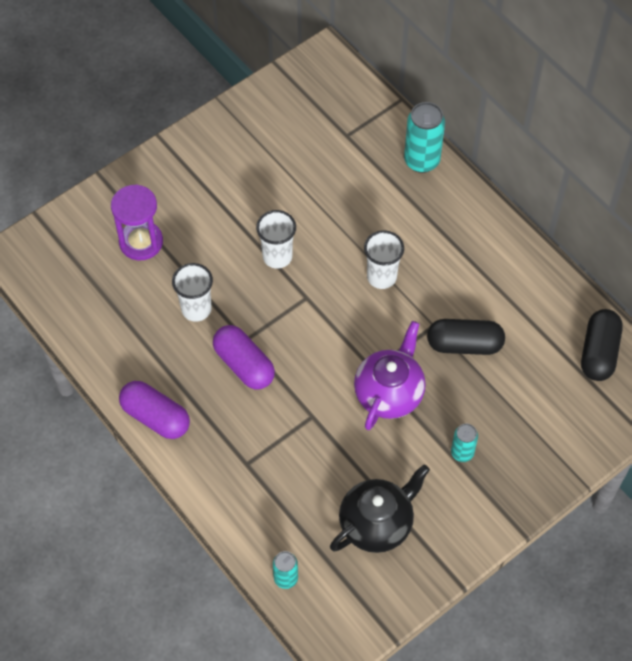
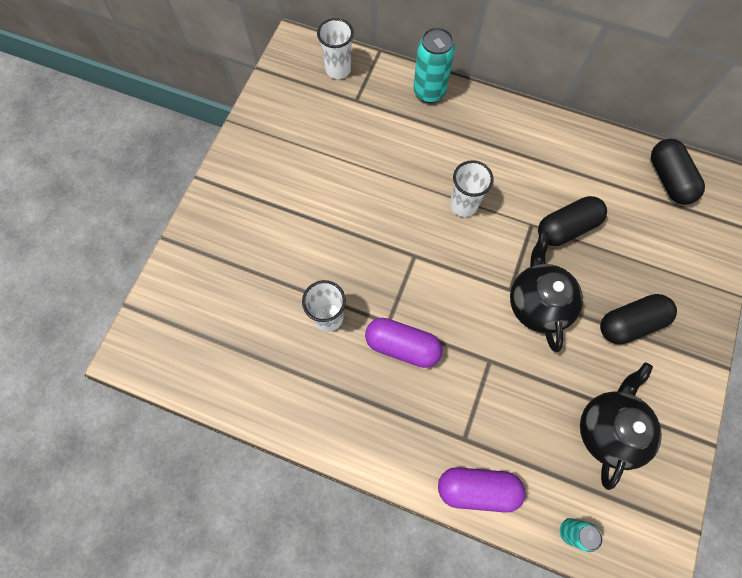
camera: 30 degrees left, 10 degrees up
purple hourglass [111,185,163,260] -> none
purple capsule [119,381,190,439] -> purple capsule moved to [438,467,525,513]
white cup [256,210,296,269] -> white cup moved to [317,18,354,79]
purple teapot [354,321,426,430] -> black teapot [510,231,583,352]
turquoise can [451,424,478,462] -> black capsule [600,294,677,345]

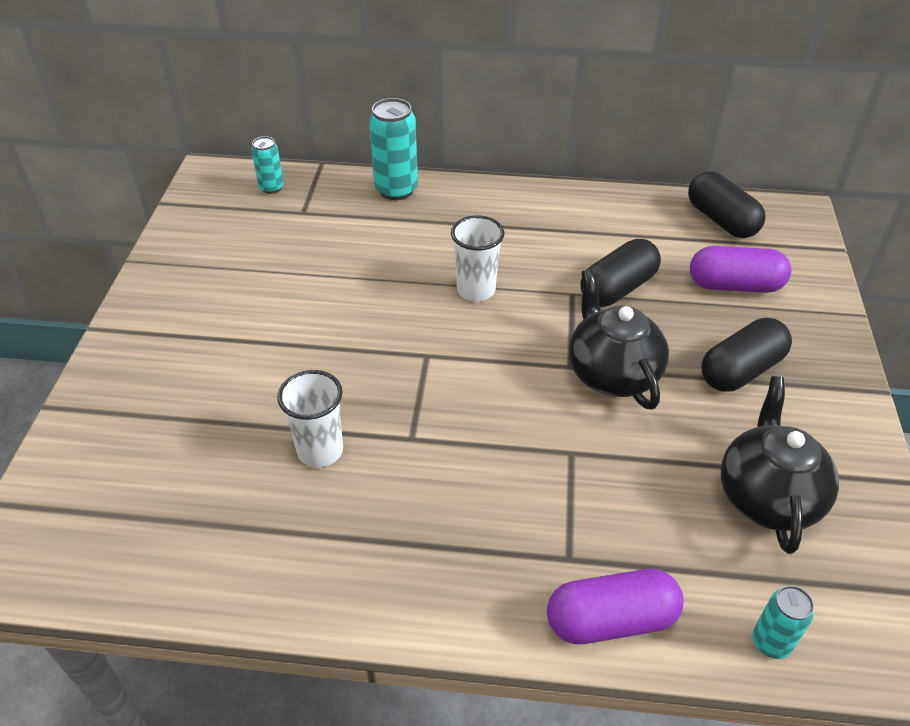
camera: 15 degrees left, 25 degrees down
white cup [317,18,354,79] -> turquoise can [251,136,284,194]
purple capsule [365,318,443,368] -> purple capsule moved to [690,246,791,293]

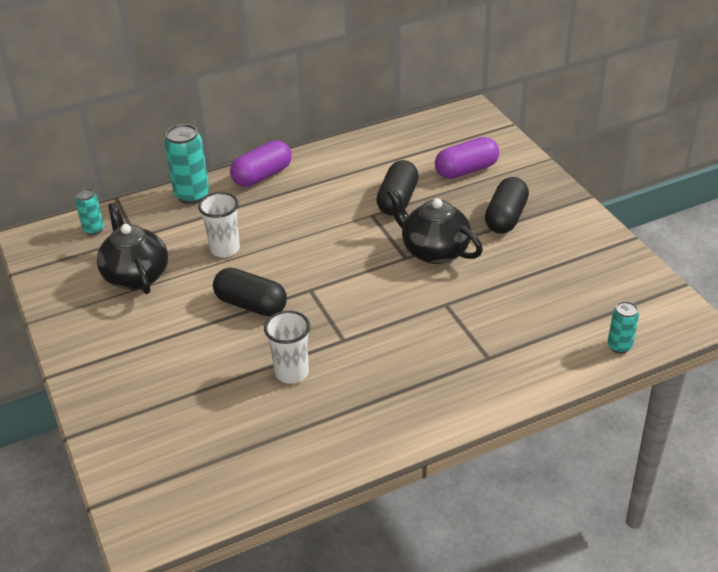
camera: 30 degrees left, 5 degrees down
white cup [451,215,504,301] -> white cup moved to [198,192,240,258]
purple capsule [547,569,684,644] -> purple capsule moved to [230,140,292,187]
black capsule [688,171,766,238] -> black capsule moved to [213,268,287,316]
black teapot [721,376,839,554] -> black teapot moved to [97,203,168,294]

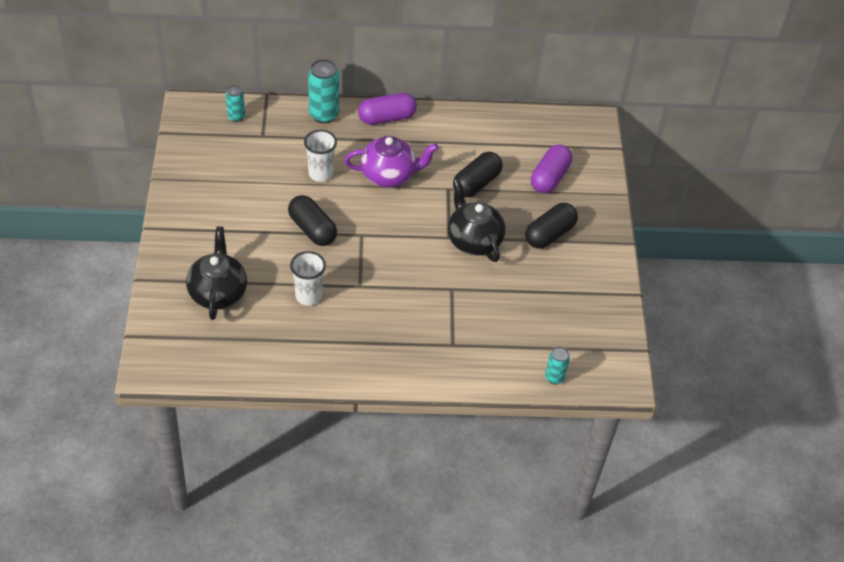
camera: 20 degrees right, 10 degrees up
black teapot [97,203,168,294] -> black teapot moved to [186,226,247,320]
purple capsule [435,137,499,179] -> purple capsule turned 60 degrees counterclockwise [531,144,572,193]
none -> purple teapot [344,136,439,187]

